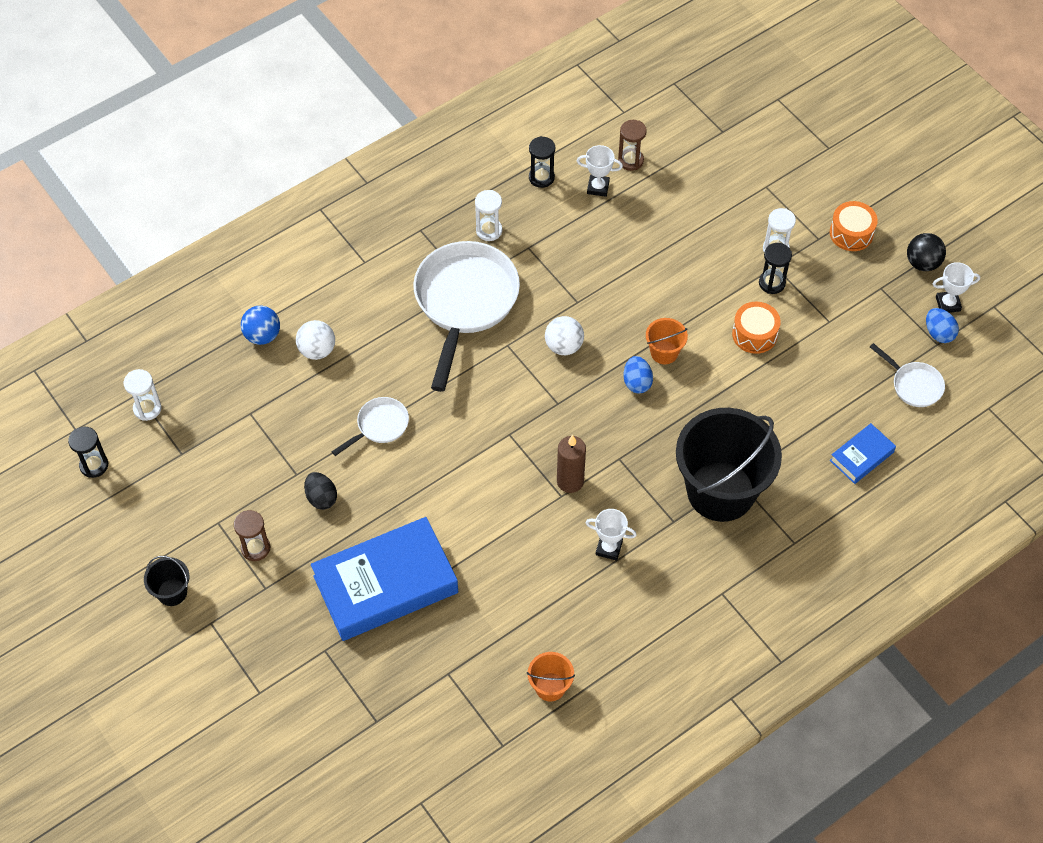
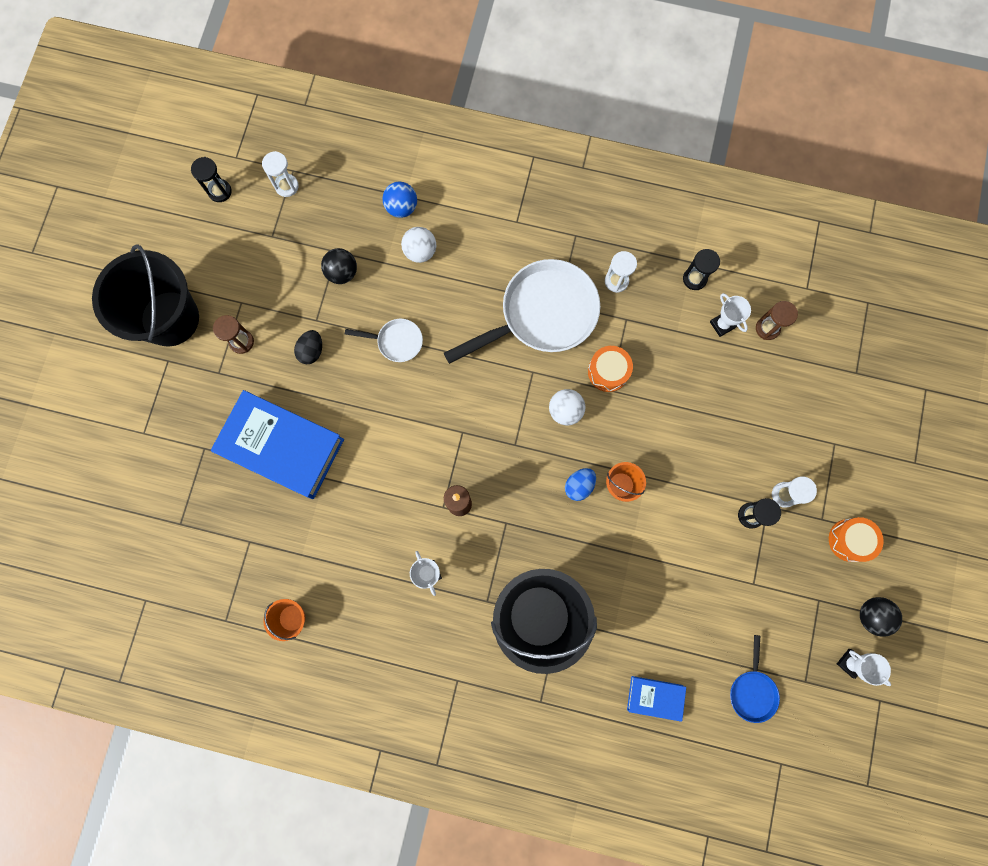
camera: 50 degrees right, 20 degrees up
black bucket [144,556,189,606] -> black bucket [92,244,199,346], size x2.35
orange drum [732,302,781,354] -> orange drum moved to [588,346,633,392]
white pan [870,343,945,407] -> blue pan [730,635,780,723]
blue egg [926,308,959,343] -> none
none -> black ball [321,248,357,284]

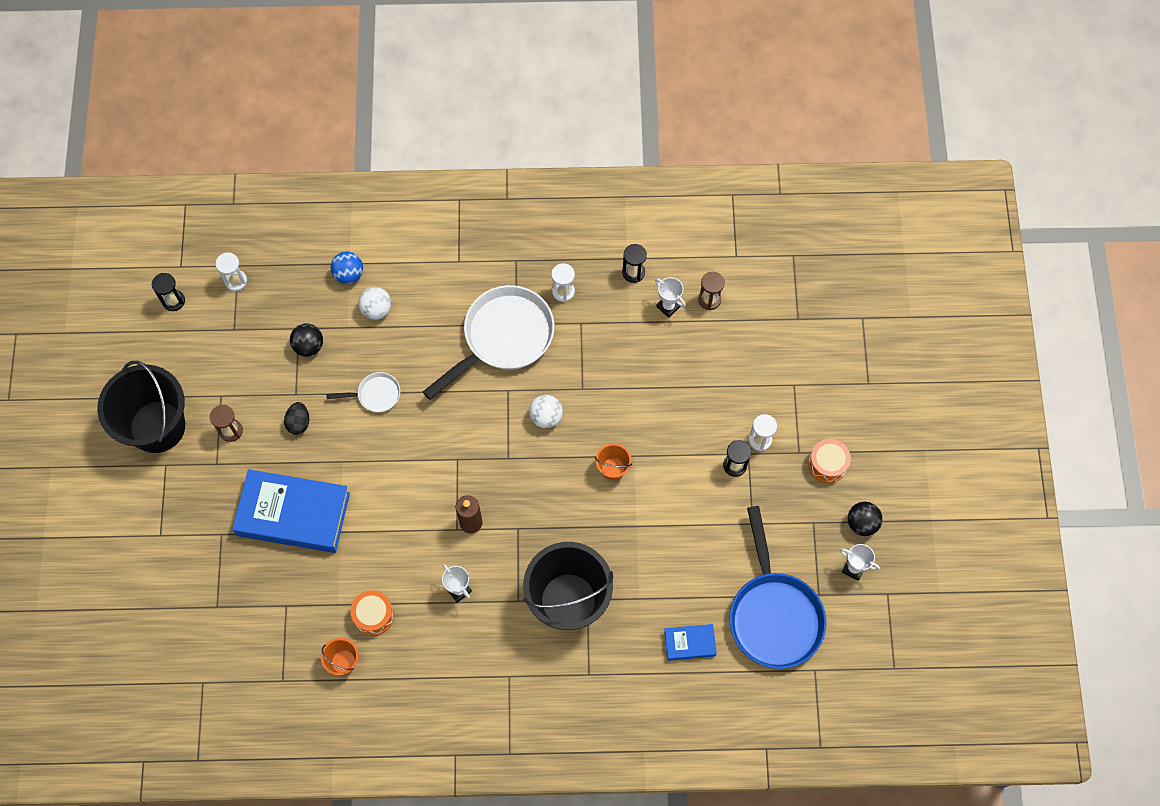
camera: 15 degrees left, 10 degrees down
blue egg [565,468,596,501] -> none
orange drum [588,346,633,392] -> orange drum moved to [351,590,394,636]
blue pan [730,635,780,723] -> blue pan [729,506,827,669], size x2.14

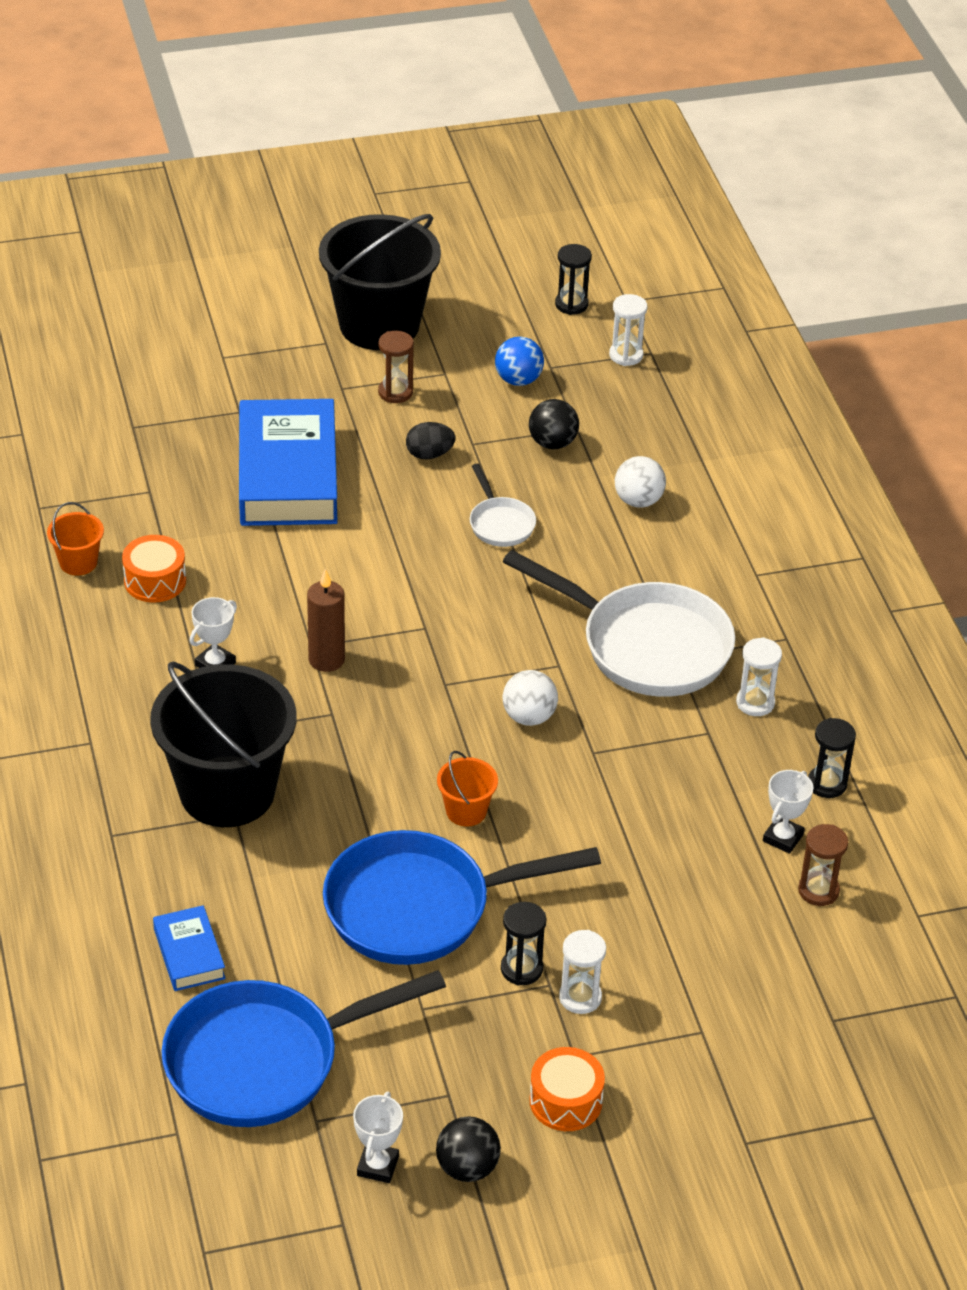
camera: 75 degrees right, 25 degrees down
blue ball [331,251,363,284] -> blue ball moved to [495,336,544,386]
none -> blue pan [323,830,601,965]

